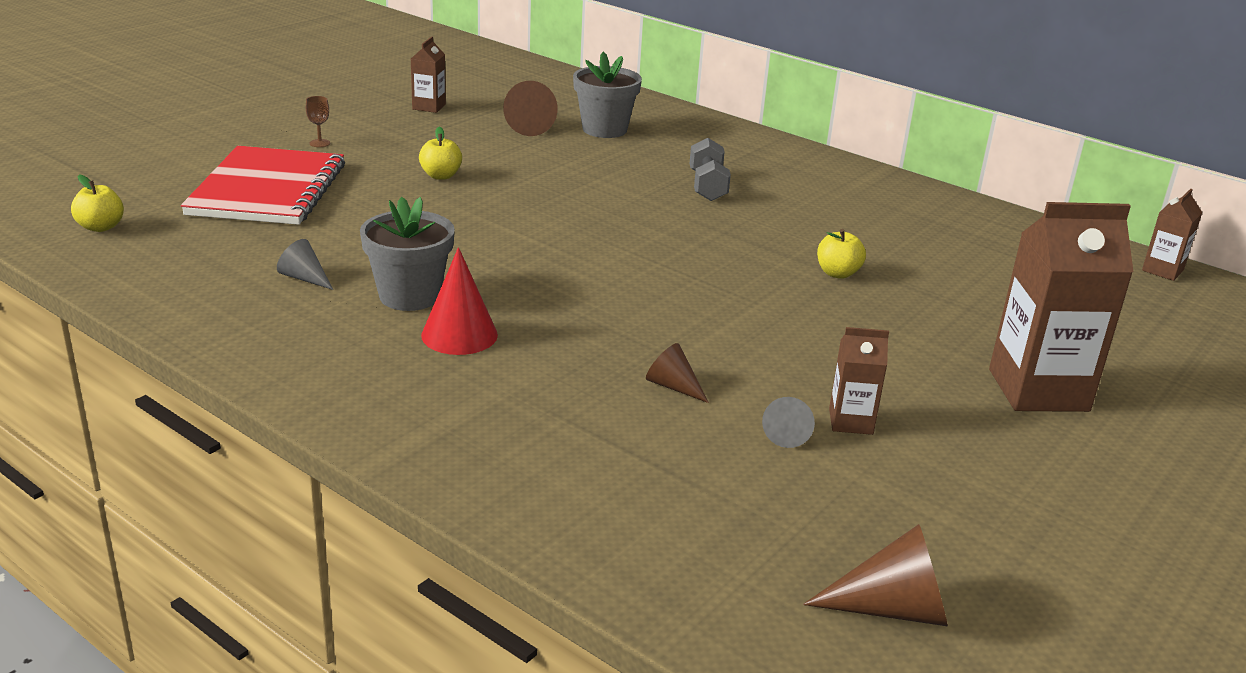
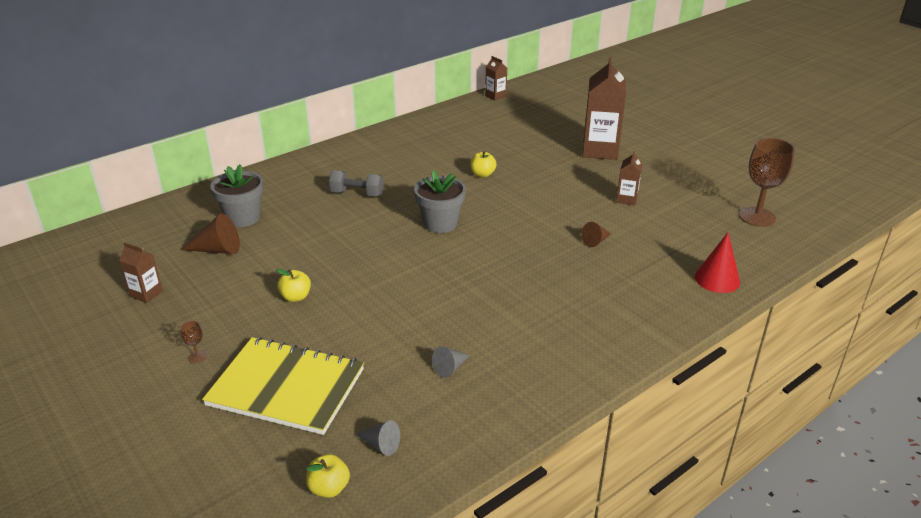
camera: 75 degrees left, 5 degrees up
red notebook [181,146,345,225] -> yellow notebook [202,337,364,435]
grey flower pot [360,197,455,311] -> grey flower pot moved to [414,170,466,233]
red cone [421,247,498,355] -> red cone moved to [695,232,740,293]
grey cone [762,397,815,448] -> grey cone moved to [355,420,400,456]
brown cone [803,524,948,626] -> brown goblet [739,138,795,227]

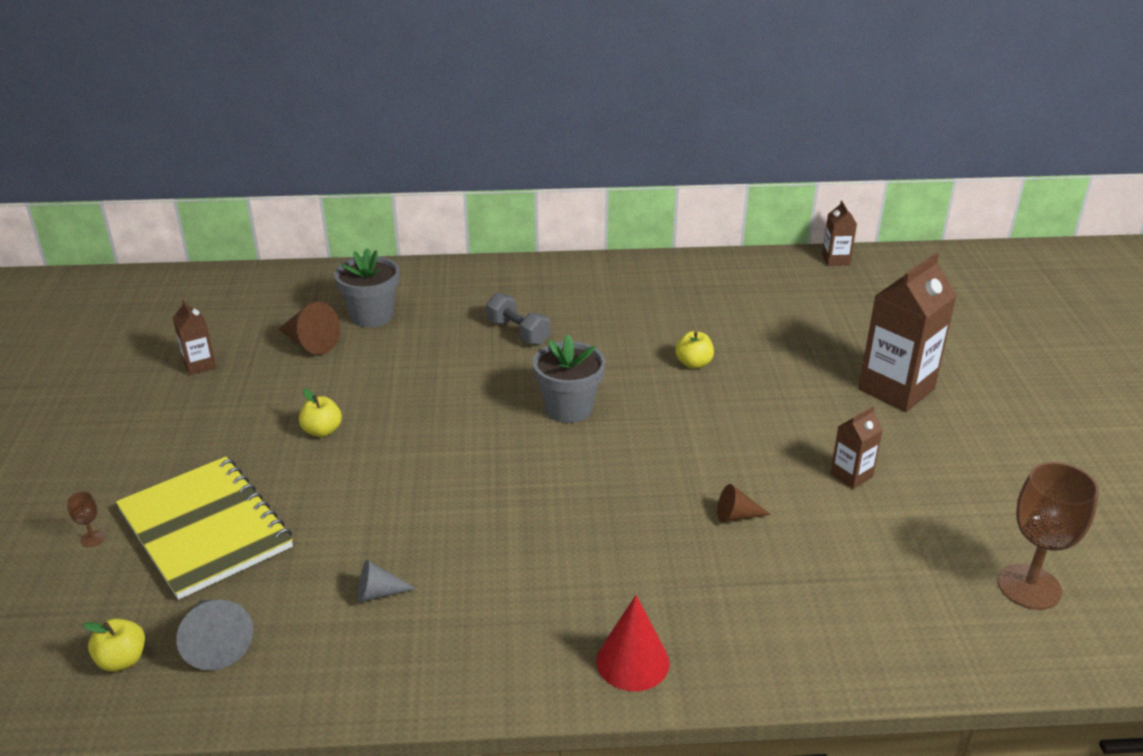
camera: 35 degrees right, 0 degrees up
brown goblet [180,321,207,363] -> brown goblet moved to [67,492,105,547]
grey cone [355,420,400,456] -> grey cone [176,600,253,670], size x1.64
red cone [695,232,740,293] -> red cone moved to [596,595,670,691]

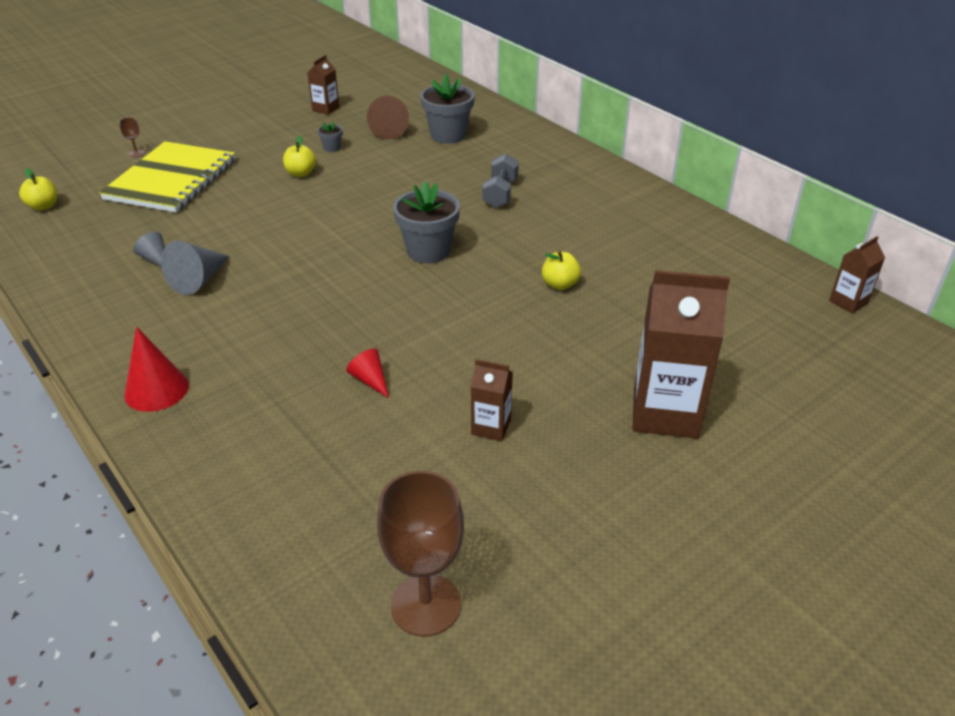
camera: 55 degrees right, 5 degrees up
grey cone [176,600,253,670] -> grey cone moved to [161,241,230,295]
brown cone [717,484,771,522] -> red cone [346,349,389,398]
none -> grey flower pot [317,121,343,152]

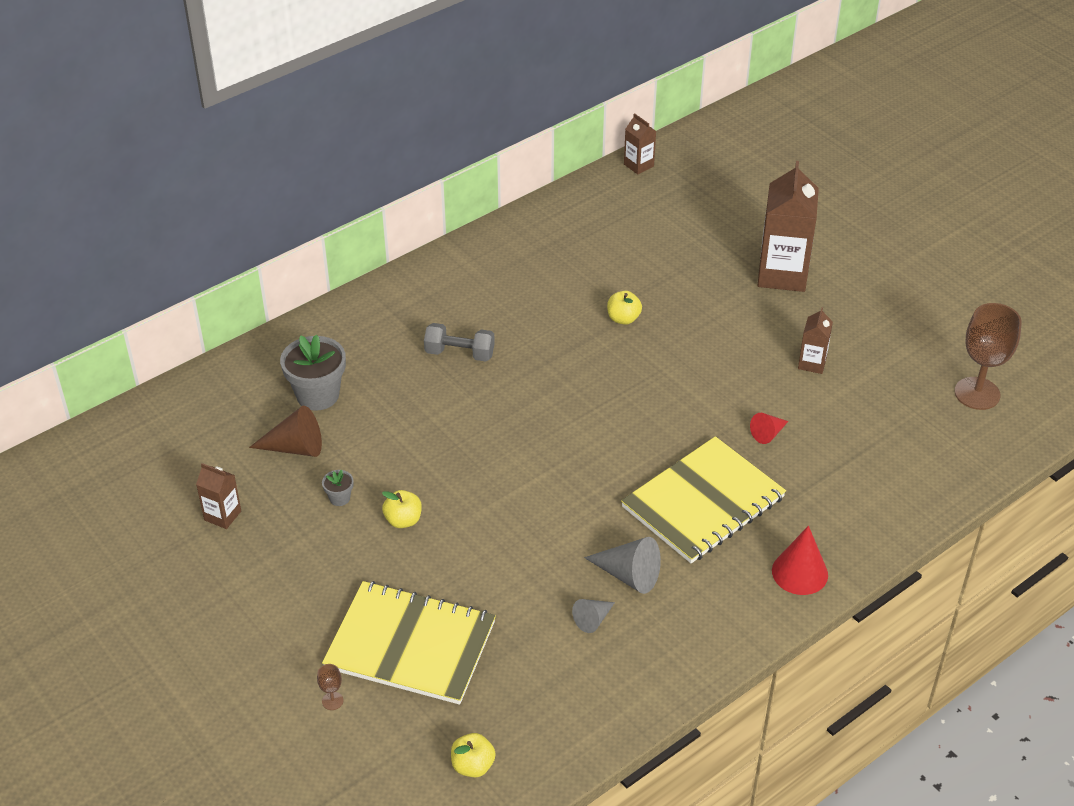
camera: 90 degrees left, 5 degrees up
grey flower pot [393,181,460,263] -> none
none -> yellow notebook [621,436,786,563]

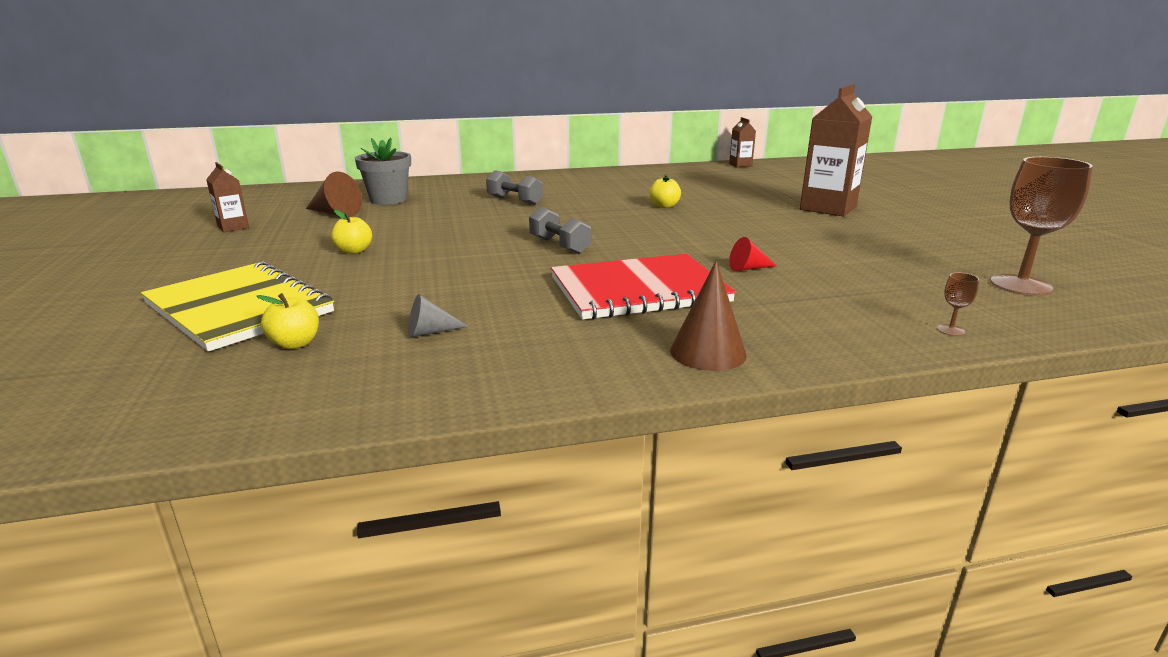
camera: 25 degrees right, 20 degrees down
brown goblet [317,664,344,710] -> brown goblet moved to [937,273,979,336]
grey flower pot [322,470,354,506] -> none
yellow apple [451,733,496,777] -> yellow apple moved to [257,293,319,349]
grey cone [584,537,661,594] -> none
yellow notebook [621,436,786,563] -> red notebook [551,254,736,320]
red cone [772,526,828,595] -> brown cone [670,260,747,371]
brown carton [798,307,833,374] -> none
none -> grey dumbbell [529,207,591,254]

